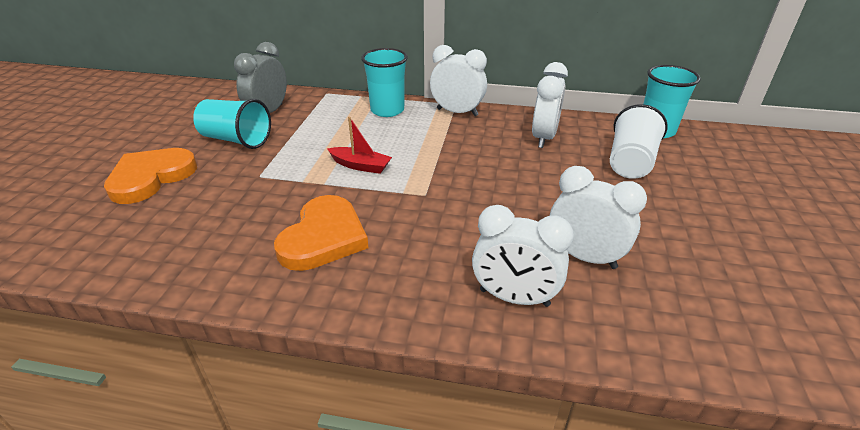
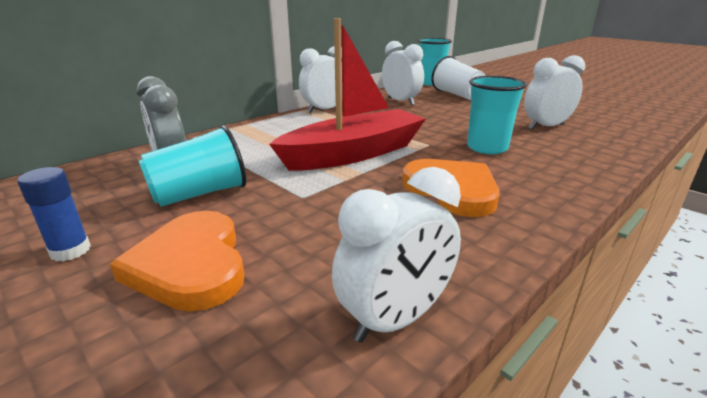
camera: 55 degrees left, 10 degrees down
red boat [328,117,392,174] -> red boat [269,18,426,171], size x2.32
turquoise cup [361,48,408,117] -> turquoise cup moved to [467,76,527,154]
white clock [472,205,574,307] -> white clock moved to [332,167,461,343]
none -> blue glue stick [17,167,91,261]

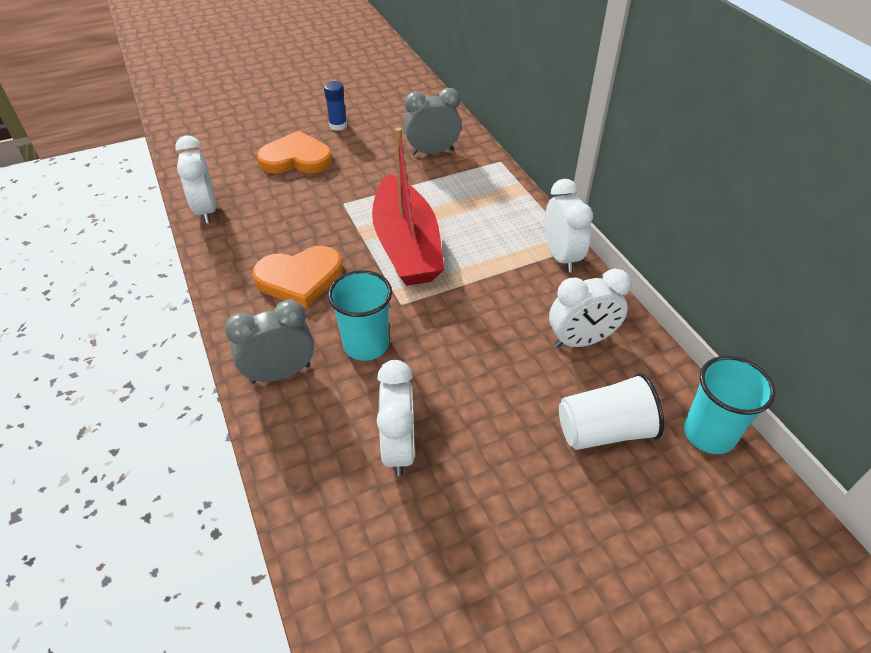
camera: 110 degrees right, 20 degrees up
turquoise cup [139,125,247,207] -> none
none -> grey clock [225,300,314,384]

